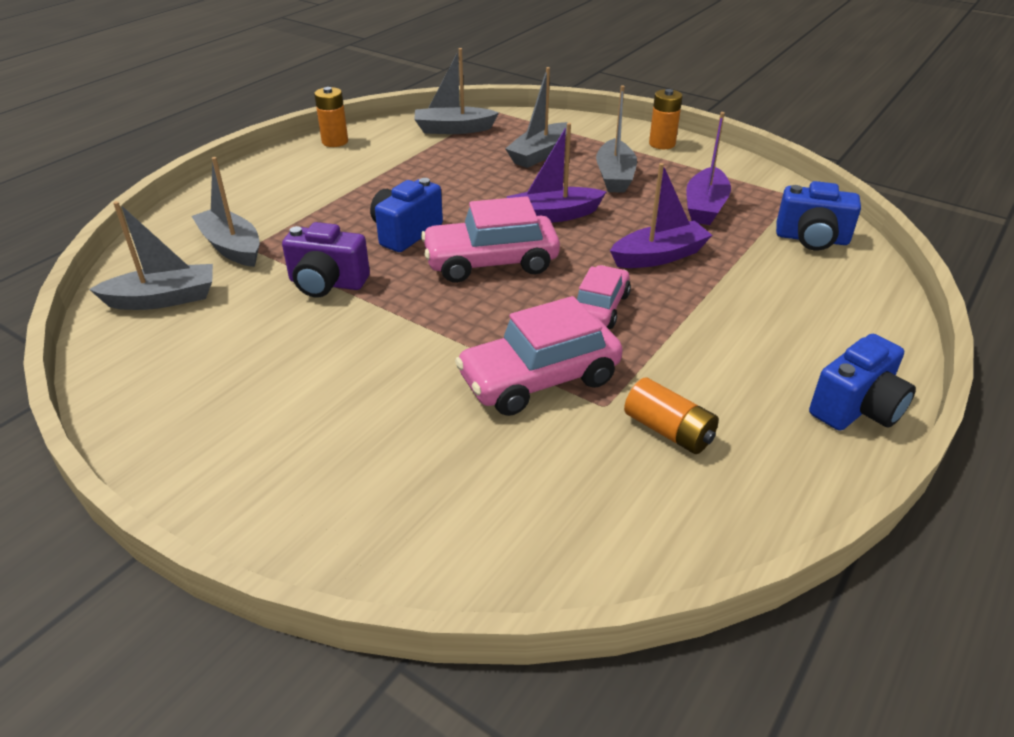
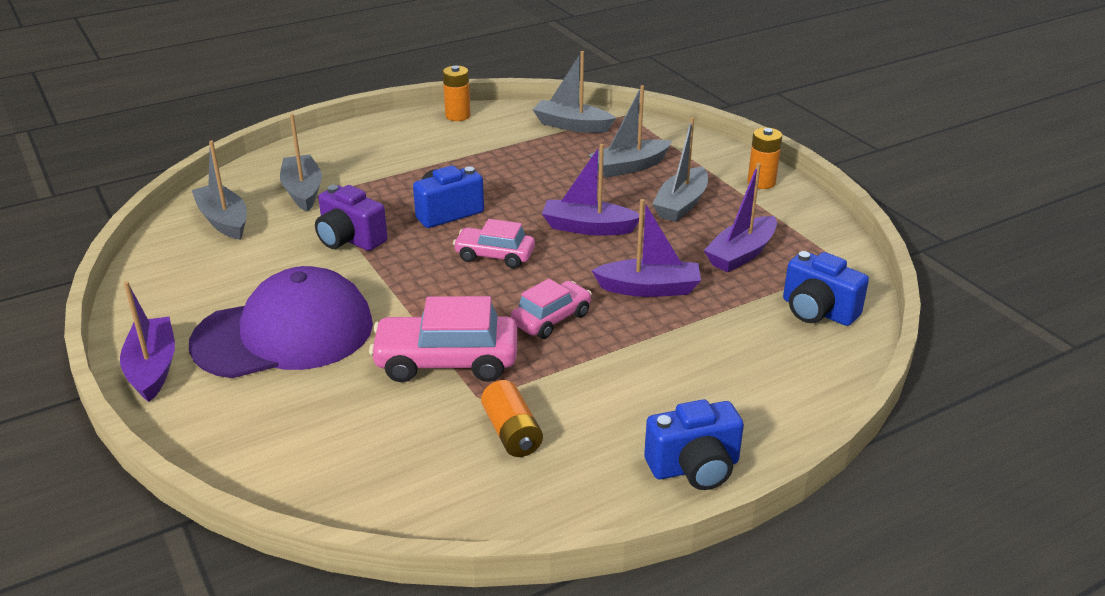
camera: 25 degrees right, 5 degrees down
grey boat [89,201,213,310] -> grey boat turned 135 degrees counterclockwise [192,141,247,240]
pink car [421,196,560,283] -> pink car [453,219,535,269], size x0.63
none -> purple boat [120,281,175,402]
none -> purple cap [189,266,373,378]

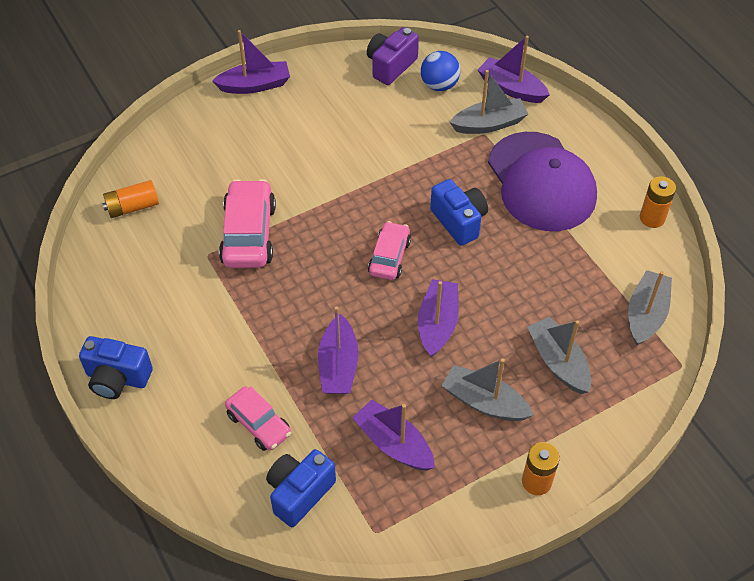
camera: 90 degrees right, 20 degrees up
purple cap [189,266,373,378] -> purple cap moved to [488,132,597,231]
grey boat [192,141,247,240] -> blue ball [421,51,460,91]
purple camera [315,185,388,251] -> purple camera moved to [367,27,419,85]
orange battery [481,380,543,457] -> orange battery moved to [102,180,159,218]
pink car [511,279,592,339] -> pink car moved to [225,387,291,451]
blue camera [644,399,744,490] -> blue camera turned 60 degrees counterclockwise [79,336,153,399]
none -> purple boat [478,36,550,103]

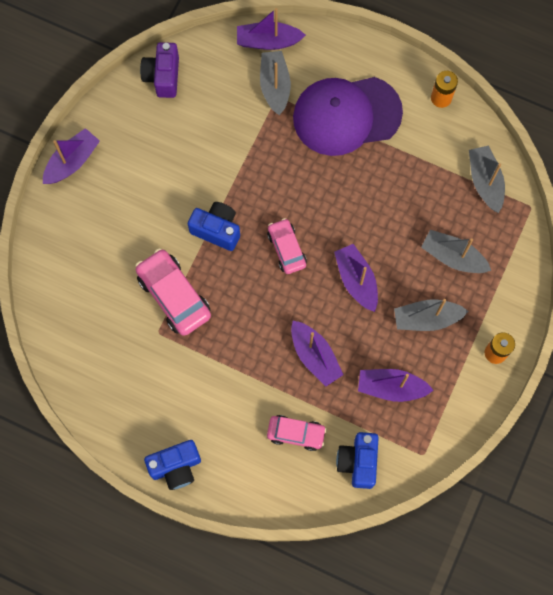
camera: 35 degrees left, 20 degrees up
orange battery [102,180,159,218] -> none
blue ball [421,51,460,91] -> none
blue camera [430,179,488,246] -> blue camera moved to [188,202,240,251]
grey boat [450,70,528,134] -> grey boat turned 45 degrees counterclockwise [260,51,291,115]
purple cap [488,132,597,231] -> purple cap turned 135 degrees clockwise [293,77,403,156]

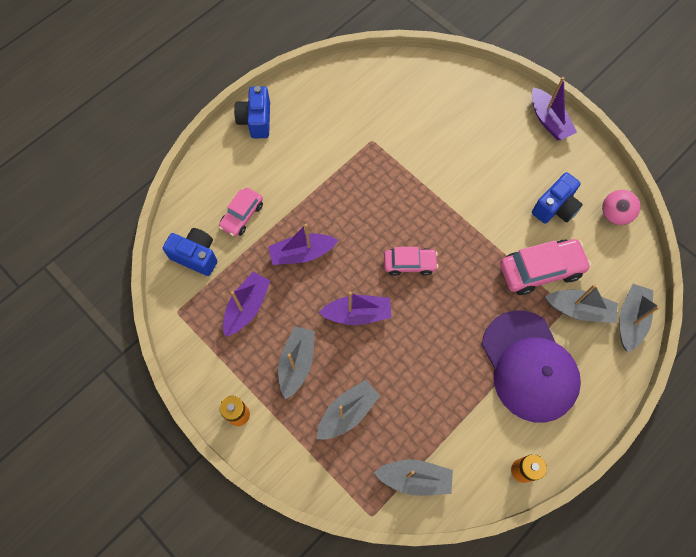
camera: 110 degrees right, 5 degrees down
pink car [135,248,211,336] -> pink car moved to [500,239,591,295]
purple camera [140,42,179,98] -> pink ball [602,190,640,225]
blue camera [188,202,240,251] -> blue camera moved to [532,172,583,224]
purple boat [237,8,306,50] -> grey boat [619,284,660,352]
purple cap [293,77,403,156] -> purple cap turned 150 degrees clockwise [482,310,581,423]

